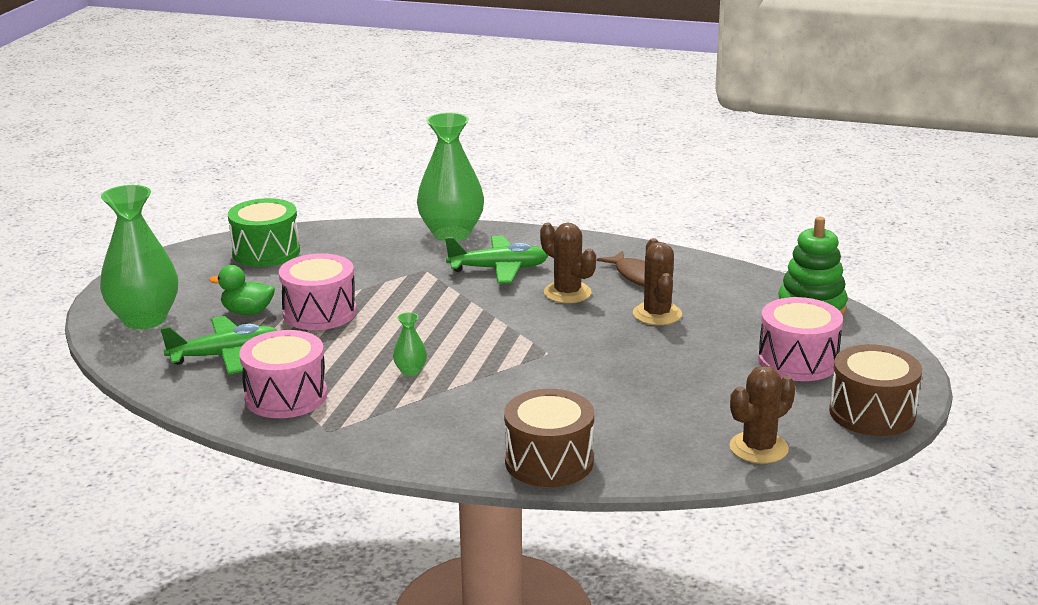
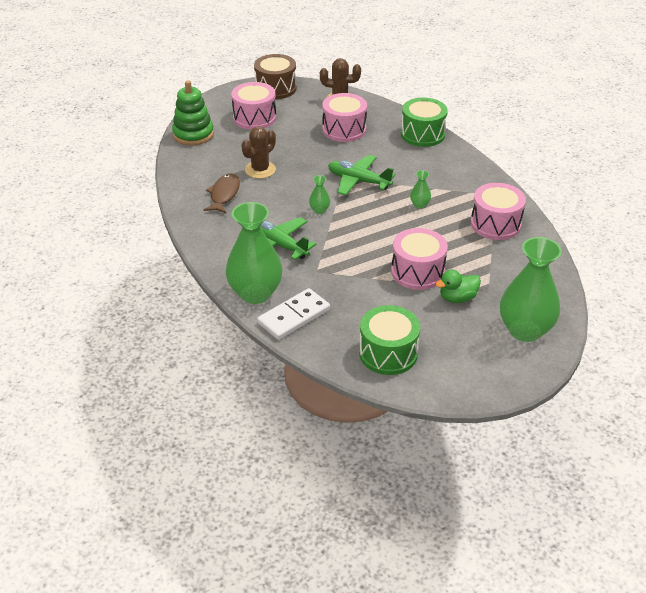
camera: 135 degrees left, 15 degrees up
green plane [160,316,277,375] -> green plane moved to [328,155,395,195]
green duck [209,265,275,315] -> green duck turned 105 degrees clockwise [435,269,481,303]
brown drum [504,389,594,487] -> green drum [401,98,448,147]
brown cactus [540,223,596,303] -> none
none -> white domino [257,288,330,340]
none -> green vase [309,175,330,214]
none -> pink drum [322,93,367,142]

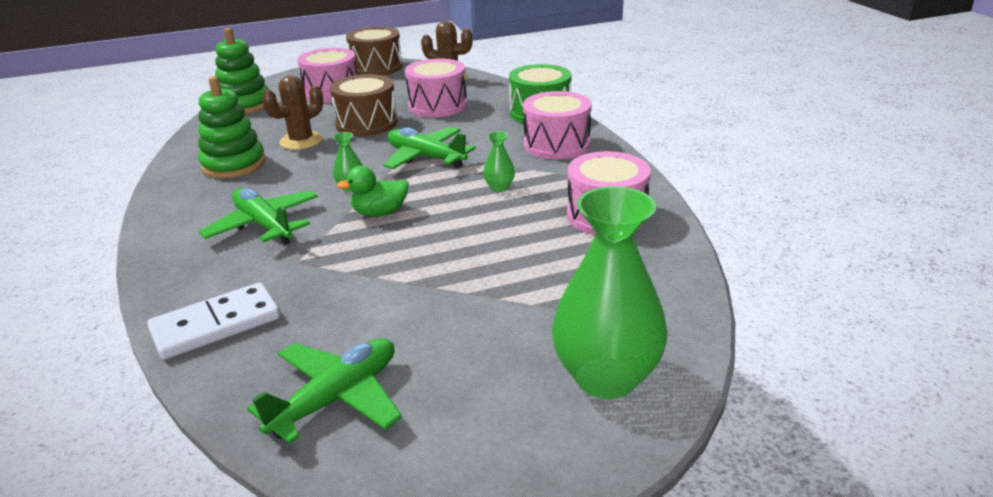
camera: 10 degrees right, 10 degrees down
brown fish [204,173,240,214] -> green stacking toy [198,76,265,178]
green vase [226,202,283,304] -> none
green drum [359,305,420,375] -> green plane [247,338,402,444]
pink drum [391,228,448,290] -> pink drum moved to [523,91,592,159]
green duck [435,269,481,303] -> green duck moved to [336,166,409,217]
none -> brown drum [330,74,398,136]

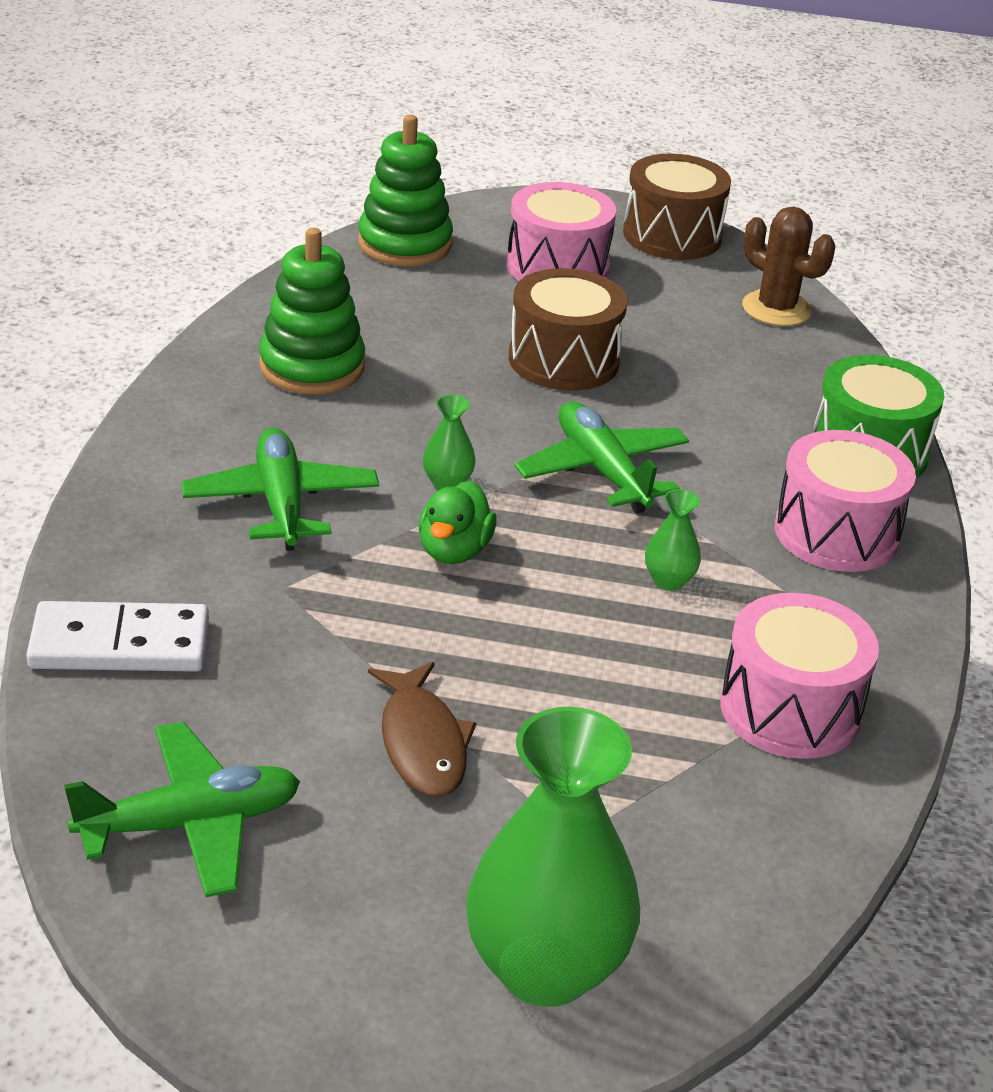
camera: 25 degrees right, 5 degrees up
brown cactus [262,75,323,150] -> none
green duck [336,166,409,217] -> green duck turned 90 degrees counterclockwise [418,481,497,564]
pink drum [405,58,467,117] -> none
none -> brown fish [368,662,476,798]

